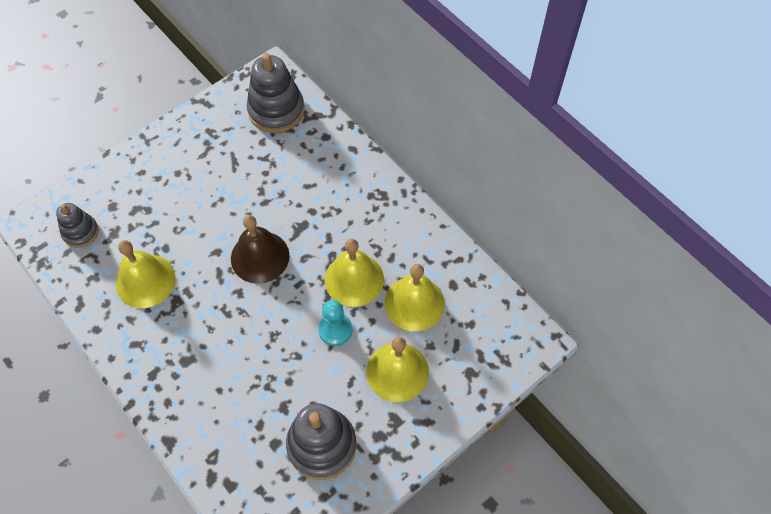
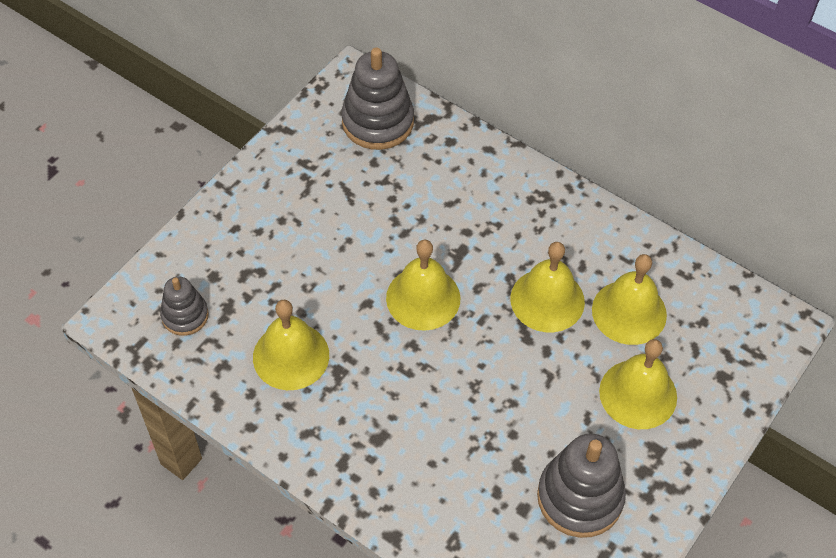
camera: 15 degrees left, 5 degrees down
brown bell [231,215,290,284] -> yellow bell [386,239,460,331]
turquoise pawn [318,300,352,346] -> none

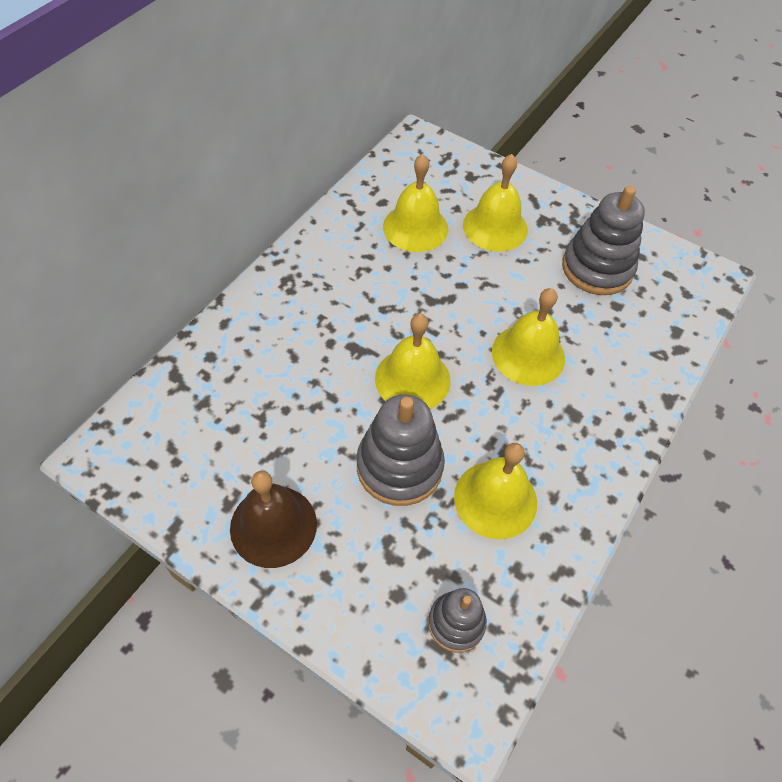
camera: 95 degrees left, 0 degrees up
grey stacking toy [342,48,414,150] -> grey stacking toy moved to [356,394,445,506]
yellow bell [510,242,585,332] -> yellow bell moved to [492,288,565,386]
none -> brown bell [230,471,317,568]

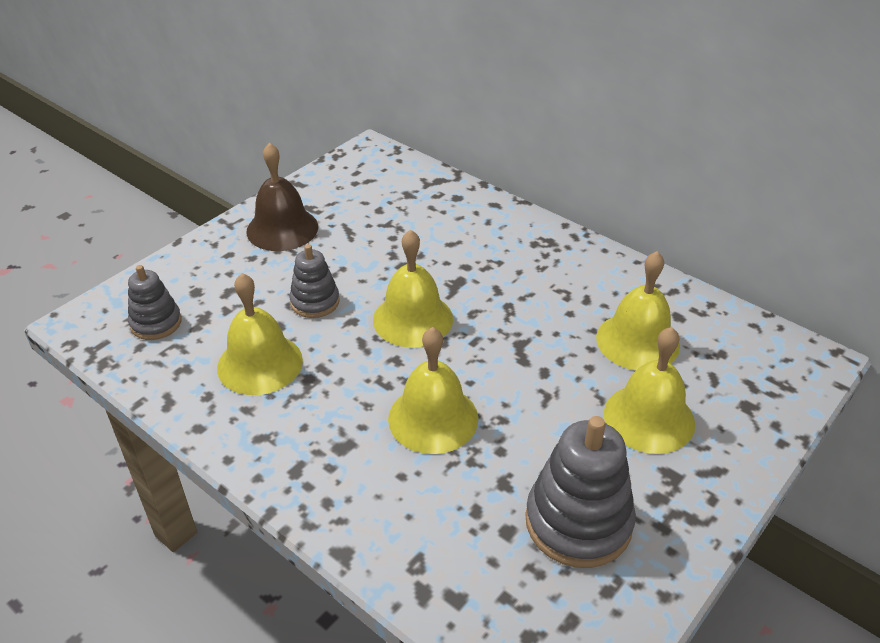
camera: 100 degrees right, 15 degrees down
grey stacking toy [356,394,445,506] -> grey stacking toy [289,244,340,318], size x0.59

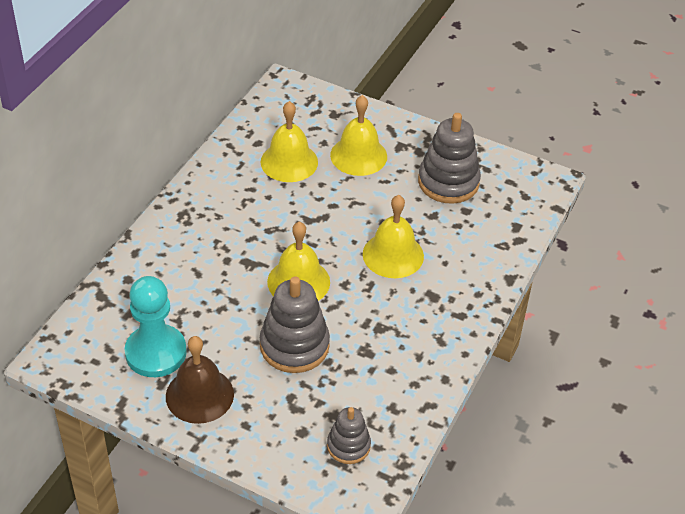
camera: 105 degrees left, 5 degrees up
yellow bell [217,273,303,395] -> none
grey stacking toy [289,244,340,318] -> grey stacking toy [260,276,330,373], size x1.70
none -> turquoise pawn [125,276,187,377]

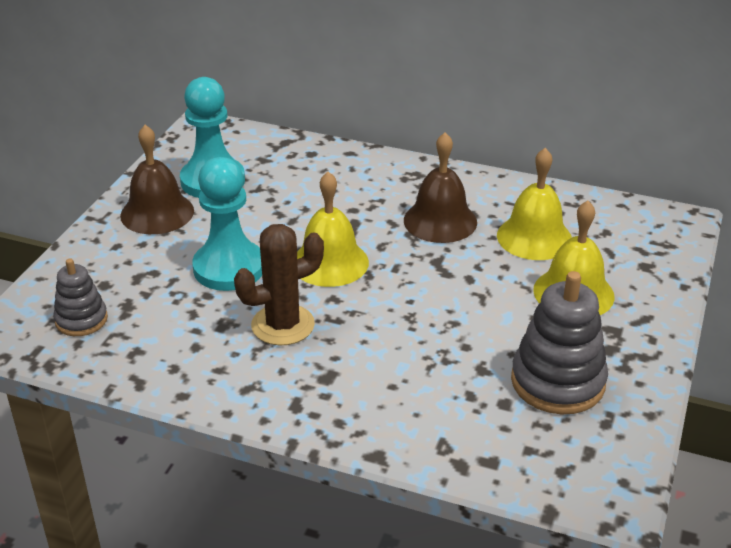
camera: 85 degrees right, 10 degrees down
grey stacking toy [260,276,330,373] -> turquoise pawn [192,157,262,291]
yellow bell [363,195,424,278] -> none
none -> brown cactus [234,224,324,345]
none -> brown bell [404,132,477,243]

